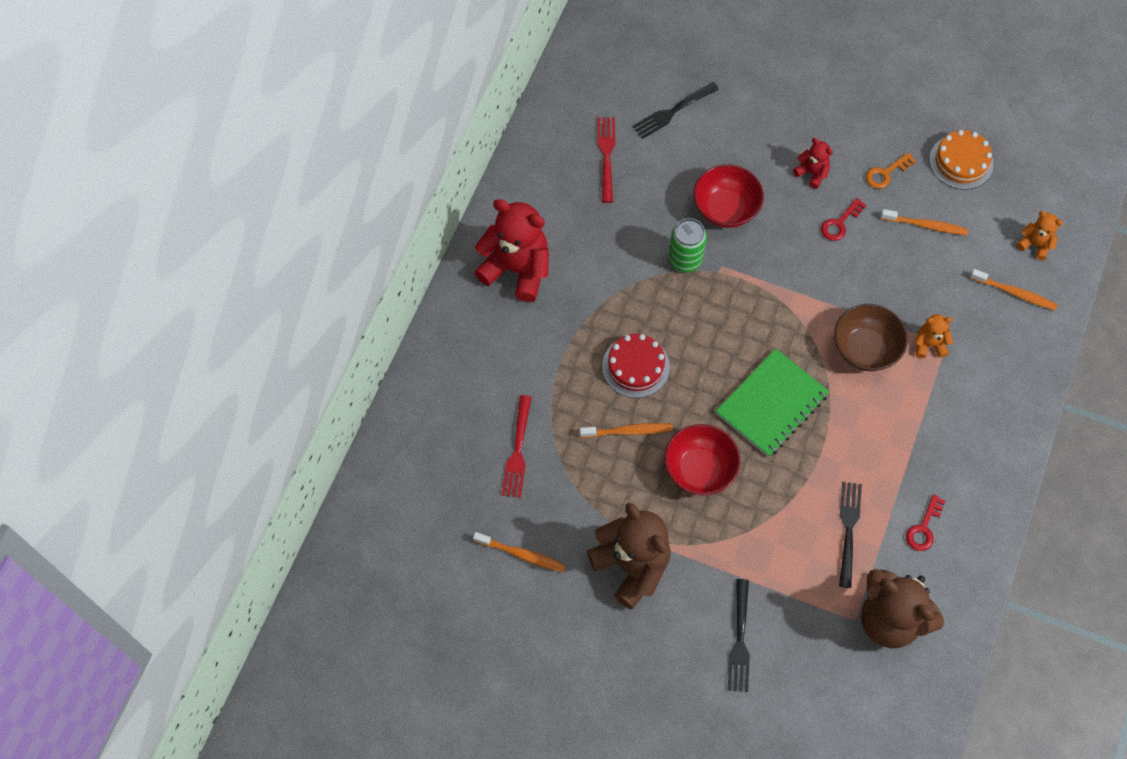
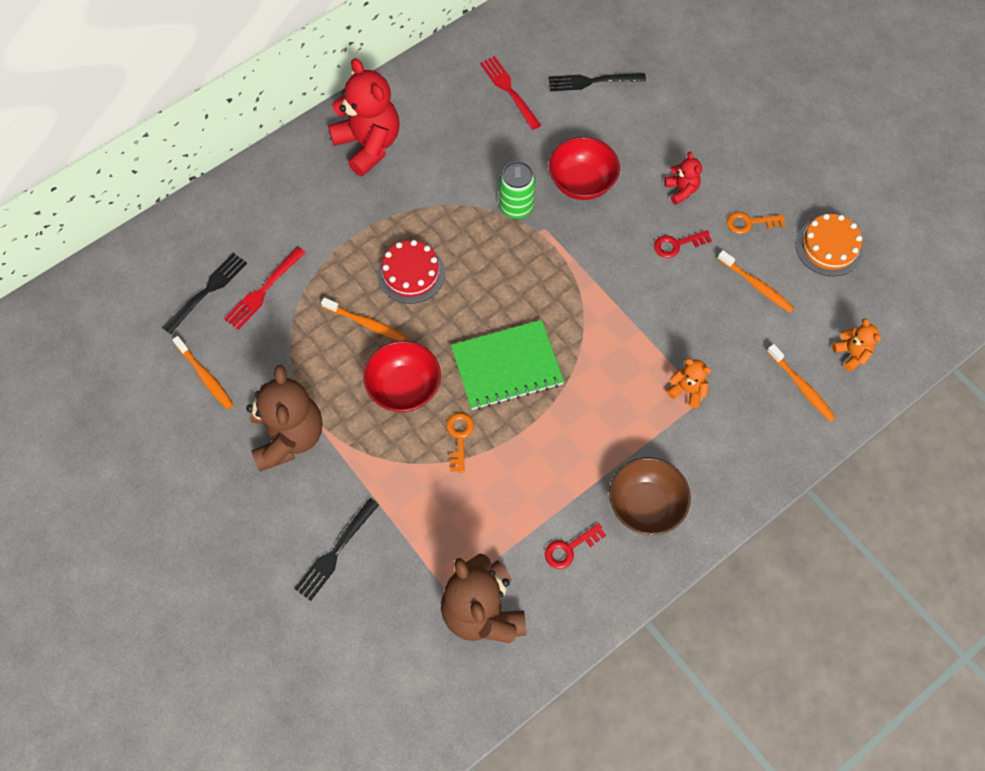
camera: 30 degrees right, 0 degrees up
red fork [598,117,615,203] -> red fork turned 60 degrees counterclockwise [480,56,541,130]
brown bowl [834,304,908,371] -> brown bowl moved to [609,457,691,535]
black fork [839,482,862,588] -> black fork moved to [162,253,247,334]
none -> orange key [446,413,474,473]

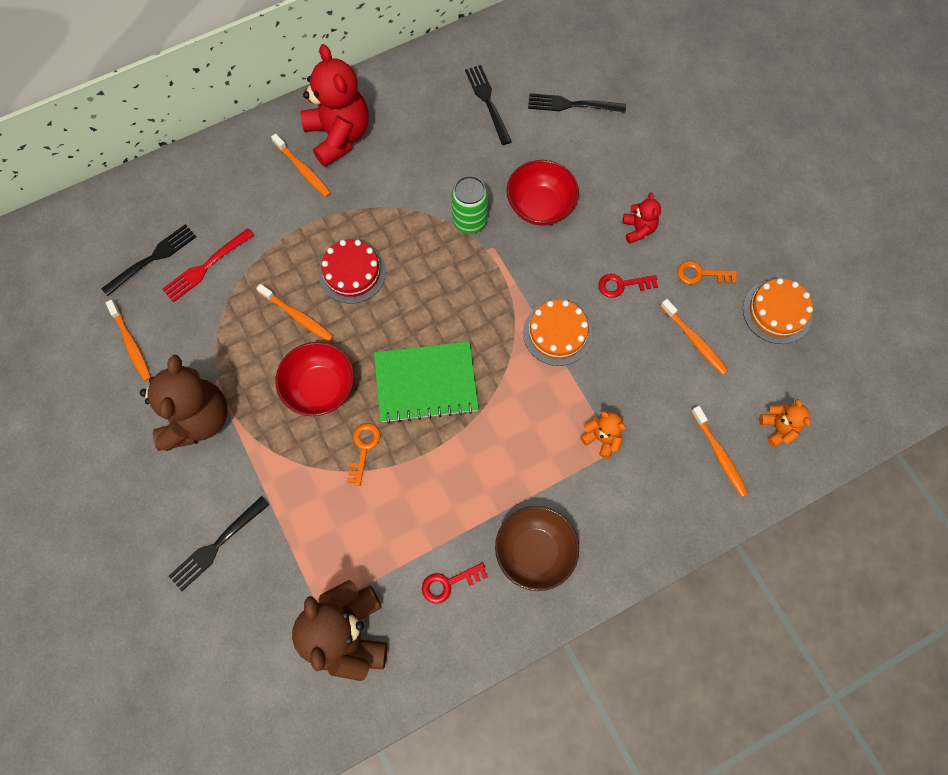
camera: 10 degrees right, 5 degrees up
red fork [480,56,541,130] -> black fork [465,65,512,145]
none -> orange toothbrush [271,133,331,197]
none -> orange cake [523,300,592,366]

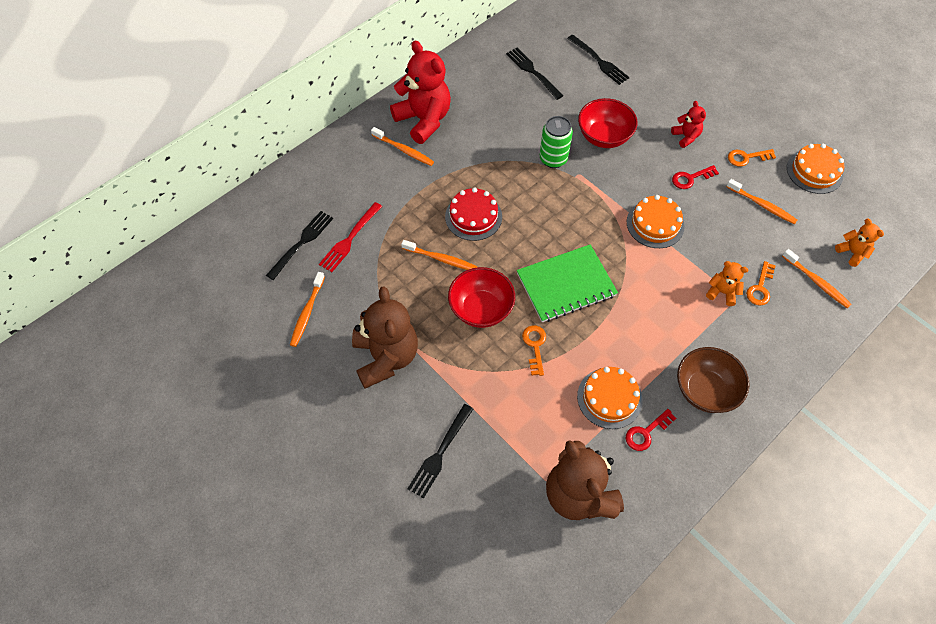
camera: 15 degrees left, 10 degrees down
orange toothbrush [106,300,151,381] -> orange toothbrush turned 60 degrees clockwise [290,272,325,347]
black fork [528,93,626,113] -> black fork turned 120 degrees counterclockwise [567,35,630,85]
none -> orange cake [577,367,643,429]
none -> orange key [746,261,776,306]

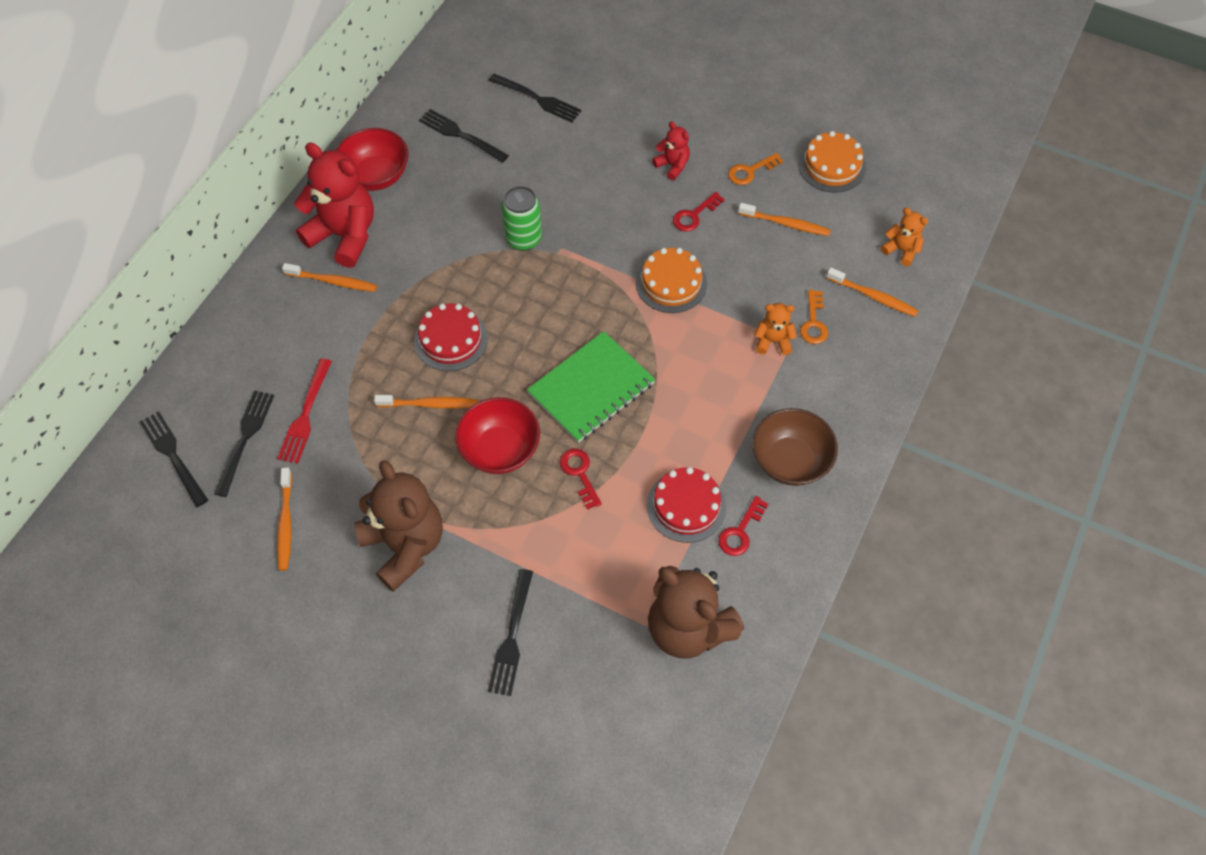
camera: 20 degrees left, 0 degrees up
orange key [522,325,546,376] -> red key [560,449,602,510]
orange cake [577,367,643,429] -> red cake [647,467,726,543]
red bowl [578,98,638,148] -> red bowl moved to [336,128,408,191]
none -> black fork [140,411,208,507]

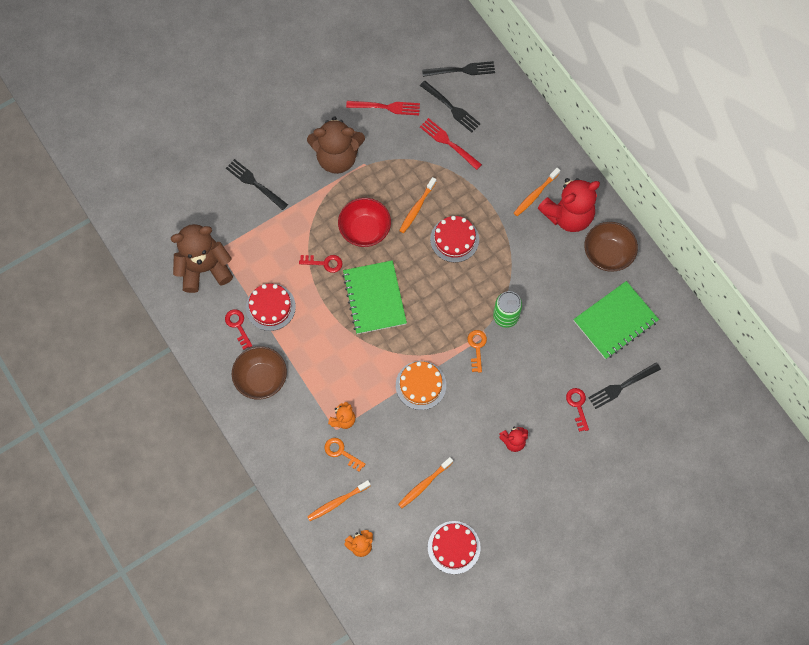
camera: 120 degrees right, 10 degrees up
orange toothbrush [277,467,292,571] -> red fork [346,101,420,115]
red bowl [336,128,408,191] -> brown bowl [584,222,638,272]
black fork [419,109,509,163] -> green notebook [573,281,659,359]
red key [673,192,725,232] -> red key moved to [566,388,589,432]
orange key [728,153,784,185] -> orange key moved to [467,330,487,373]
orange cake [798,131,866,192] -> red cake [428,521,481,574]

